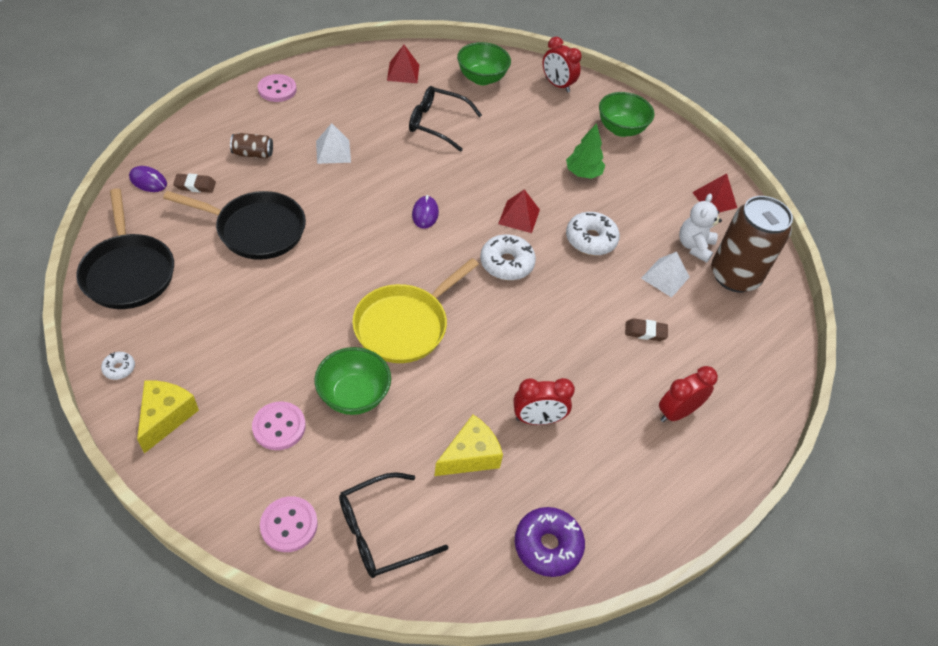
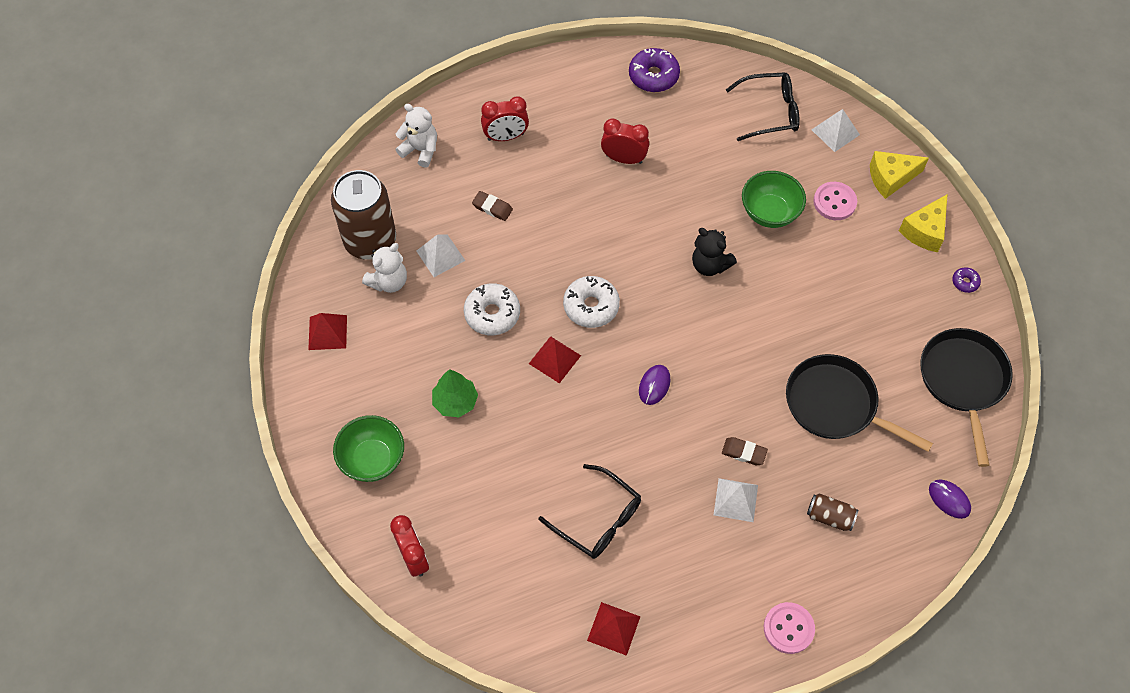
camera: 155 degrees left, 10 degrees up
white donut [101,352,135,380] -> purple donut [952,267,981,293]
brown eraser [173,173,216,193] -> brown eraser moved to [722,437,768,465]
pink button [260,496,318,552] -> white pyramid [812,109,860,152]
yellow pan [352,258,479,363] -> black teddy bear [692,228,737,276]
yellow cheese [435,415,503,476] -> yellow cheese moved to [870,151,929,199]
green bowl [457,42,511,85] -> none
none -> white teddy bear [396,104,437,168]

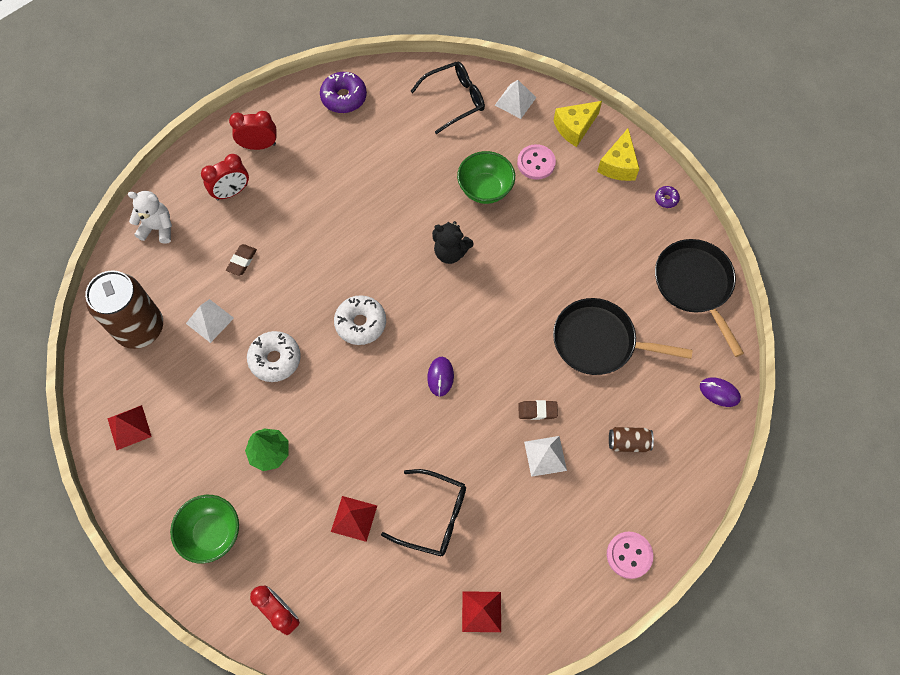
camera: 20 degrees left, 5 degrees up
white teddy bear [362,243,407,293] -> none
brown eraser [472,191,513,221] -> brown eraser turned 75 degrees counterclockwise [226,244,257,276]
red pyramid [529,336,581,383] -> red pyramid moved to [331,496,377,542]
red clock [601,119,649,164] -> red clock moved to [229,111,277,150]

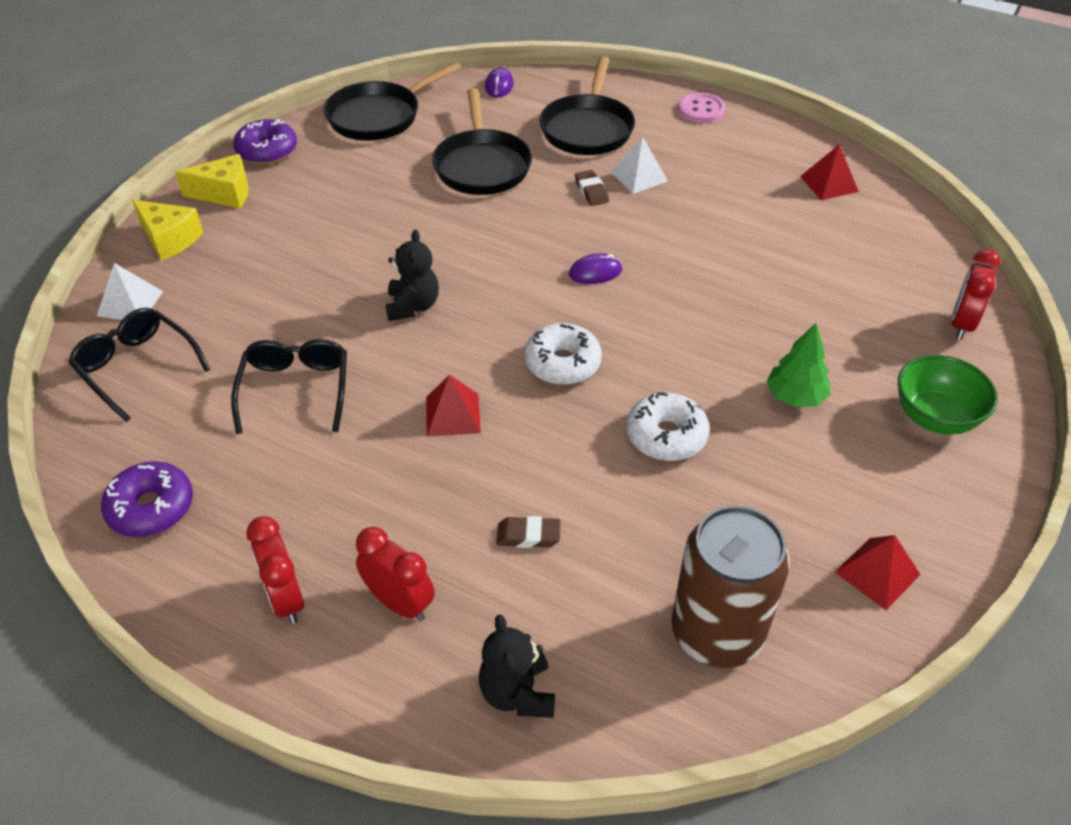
camera: 110 degrees left, 20 degrees down
white teddy bear [128,191,172,244] -> black teddy bear [479,614,555,718]
white pyramid [186,299,234,343] -> none
red pyramid [331,496,377,542] -> red pyramid moved to [426,374,481,437]
black glasses [381,469,466,556] -> black glasses moved to [231,339,347,434]
green bowl [457,151,515,204] -> none
pink button [517,144,556,180] -> none
brown can [609,427,654,452] -> black pan [540,56,635,155]
purple donut [655,186,680,208] -> purple donut [233,119,297,165], size x2.01

